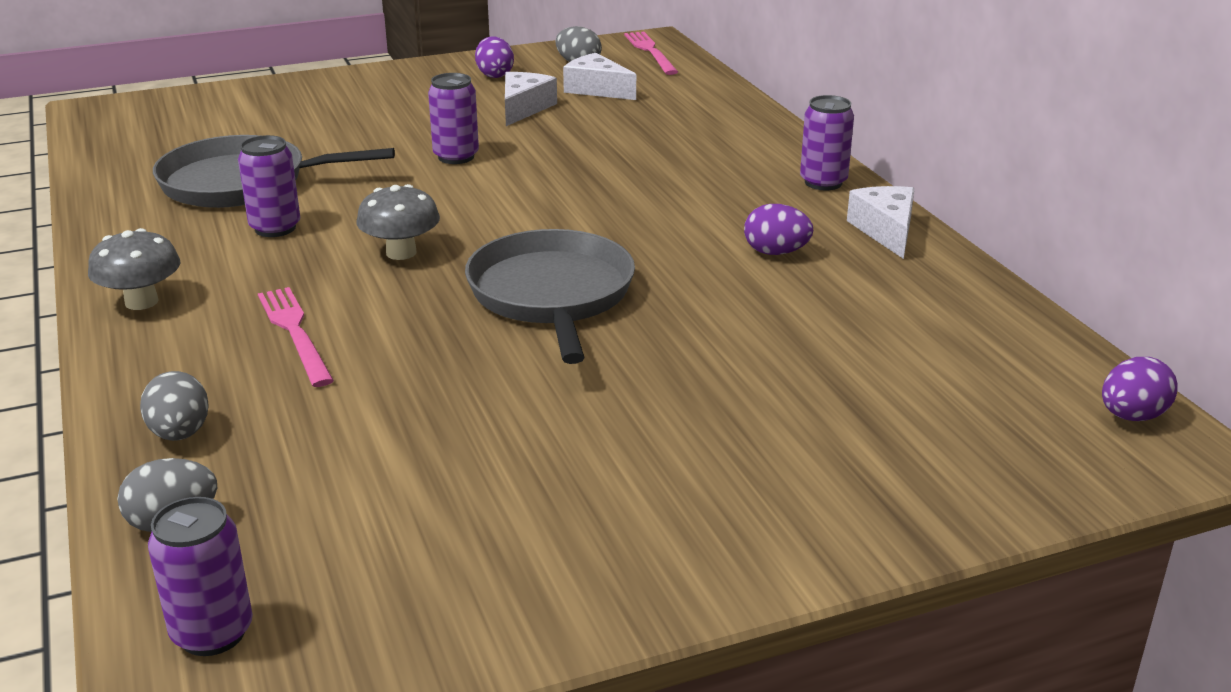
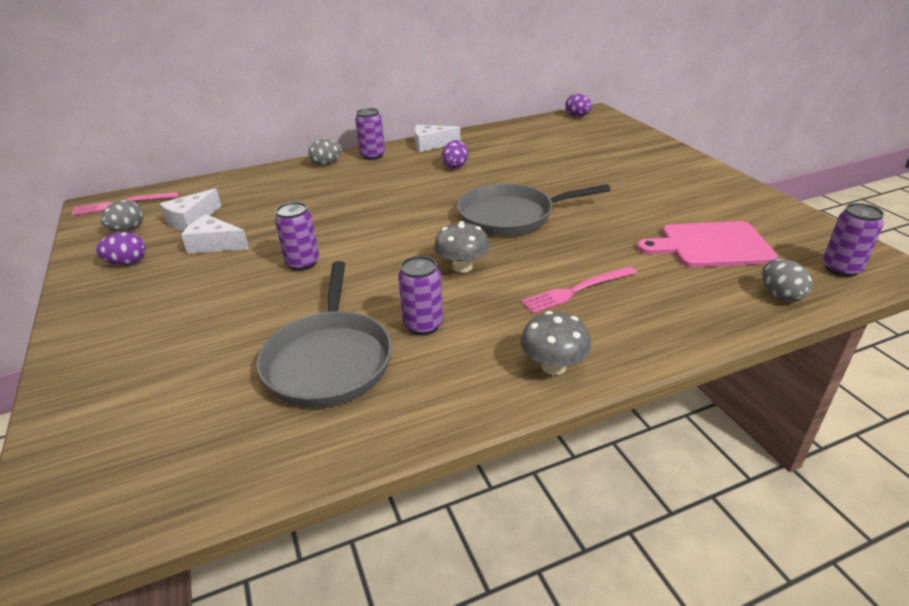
camera: 90 degrees left, 5 degrees up
grey egg [140,371,209,441] -> grey egg moved to [308,139,342,166]
none -> pink cutting board [637,221,778,267]

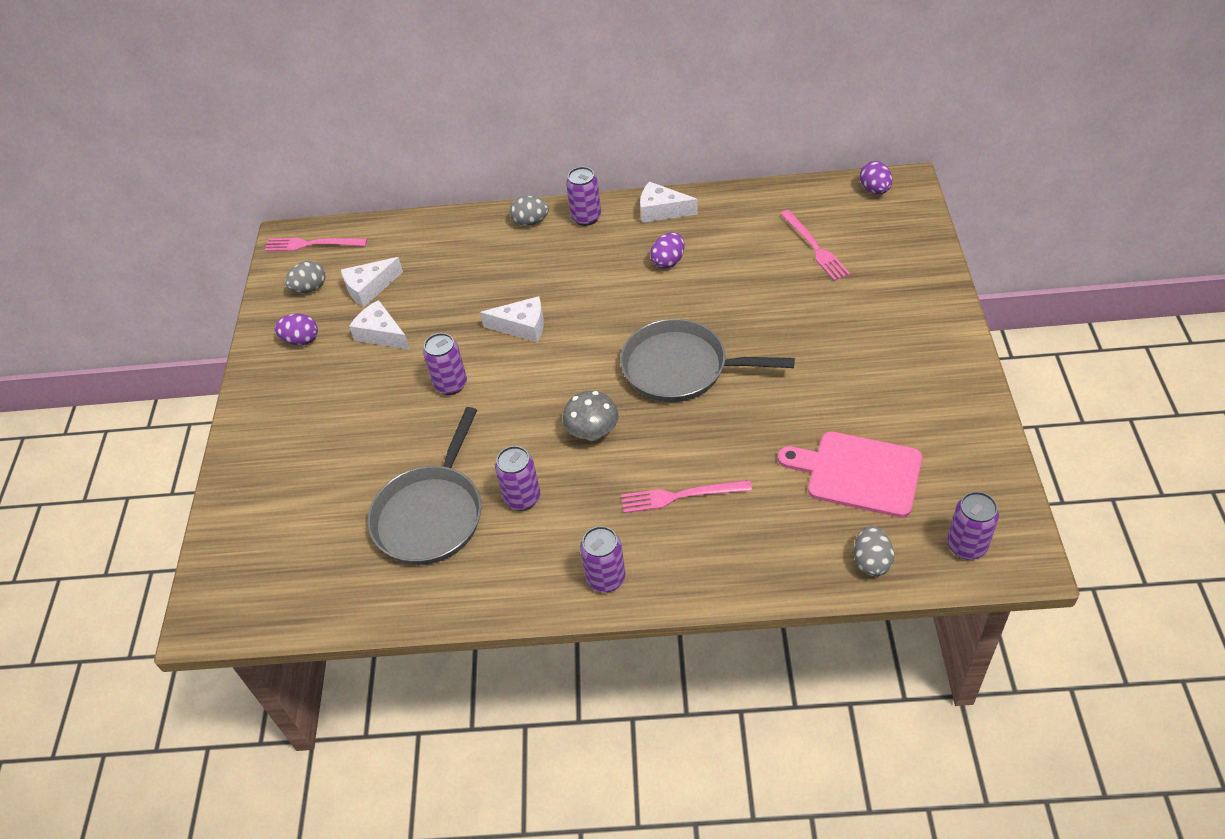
camera: 25 degrees right, 15 degrees up
grey mushroom [521,311,591,375] -> purple can [580,526,625,593]
none -> white cheese [480,296,544,342]
none -> pink fork [780,210,850,281]

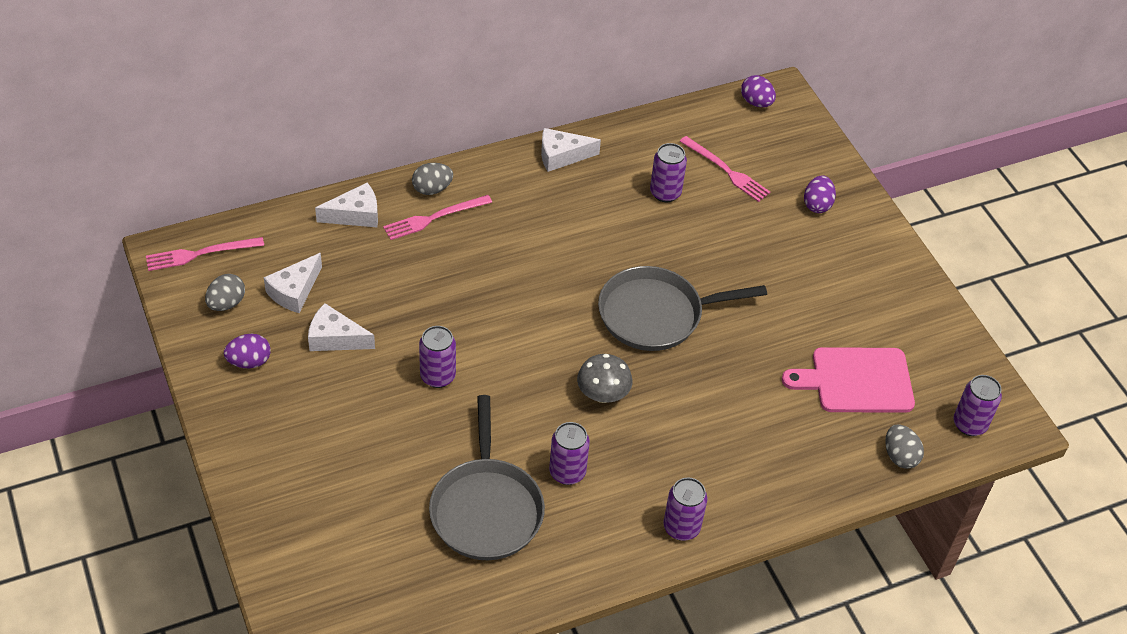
camera: 30 degrees left, 0 degrees up
white cheese [480,296,544,342] -> white cheese moved to [315,183,378,227]
purple can [566,167,601,226] -> purple can moved to [650,143,687,202]
pink fork [621,480,752,513] -> pink fork moved to [383,195,492,240]
purple egg [650,232,684,269] -> purple egg moved to [804,175,836,213]

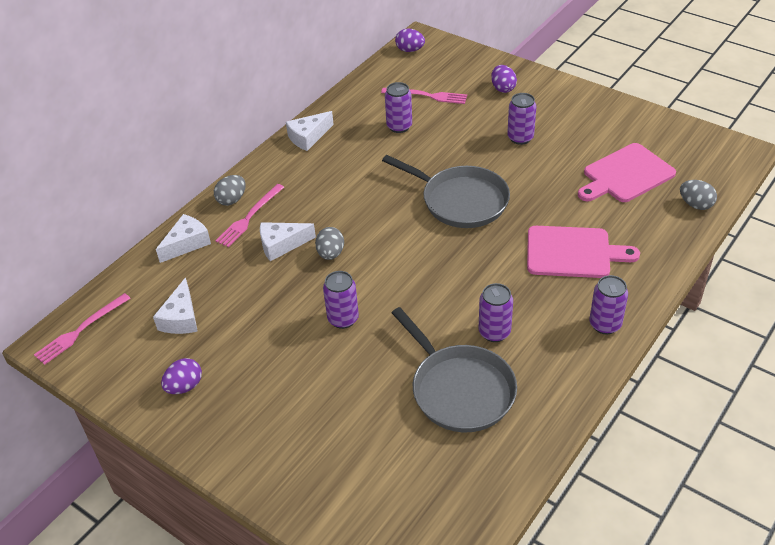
camera: 25 degrees left, 5 degrees down
grey egg [205,274,245,311] -> grey egg moved to [315,227,344,260]
white cheese [308,303,375,351] -> white cheese moved to [260,222,316,261]
grey mushroom [577,354,633,403] -> none
grey pan [598,266,767,351] -> grey pan turned 105 degrees counterclockwise [382,155,510,228]
purple can [954,375,1002,436] -> purple can moved to [507,93,536,145]
none -> pink cutting board [527,226,640,278]

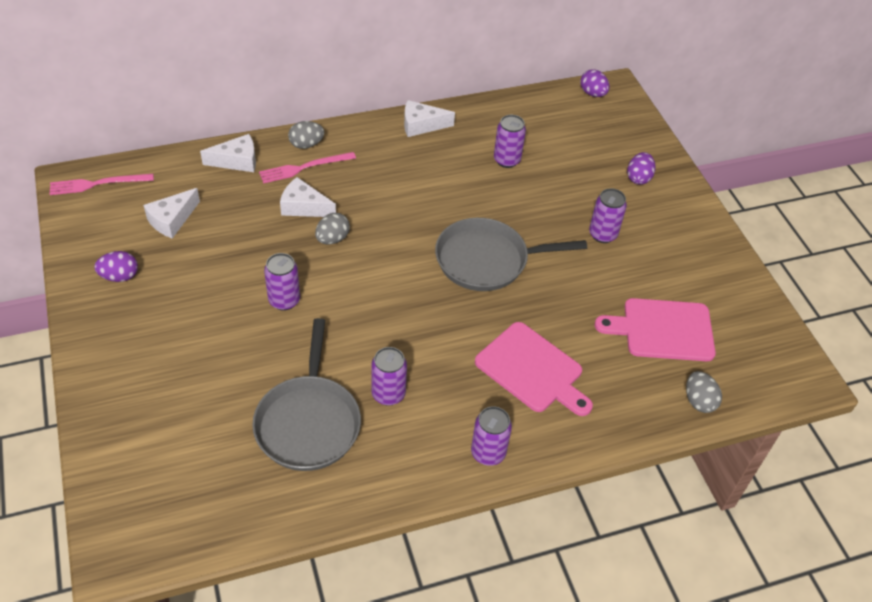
camera: 30 degrees right, 5 degrees up
pink fork [381,88,467,104] -> none
grey pan [382,155,510,228] -> grey pan turned 105 degrees clockwise [435,218,587,291]

